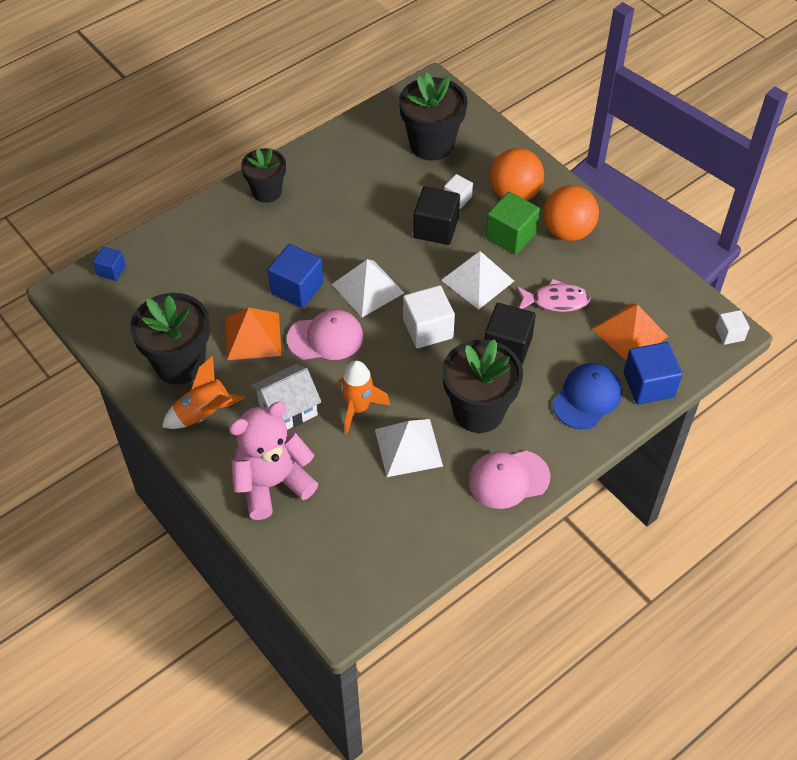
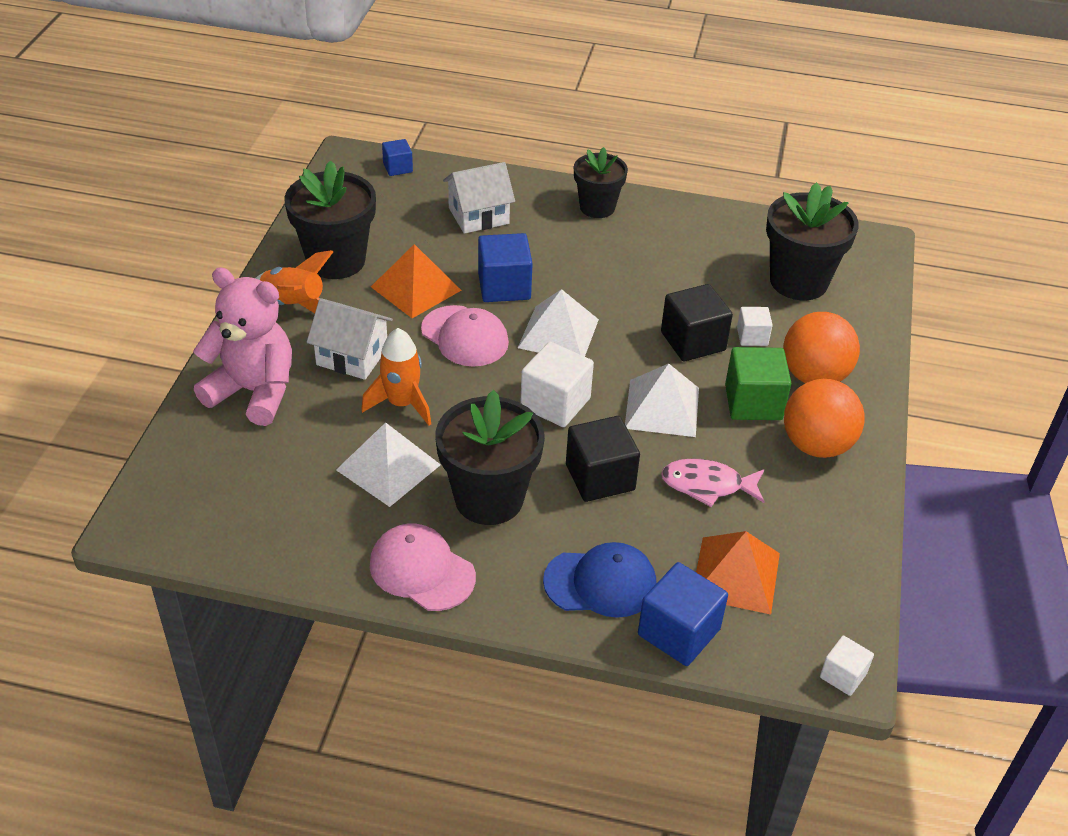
camera: 50 degrees right, 10 degrees down
pink fish [516,279,591,312] -> pink fish turned 135 degrees clockwise [661,458,765,507]
none -> white house [443,162,515,234]

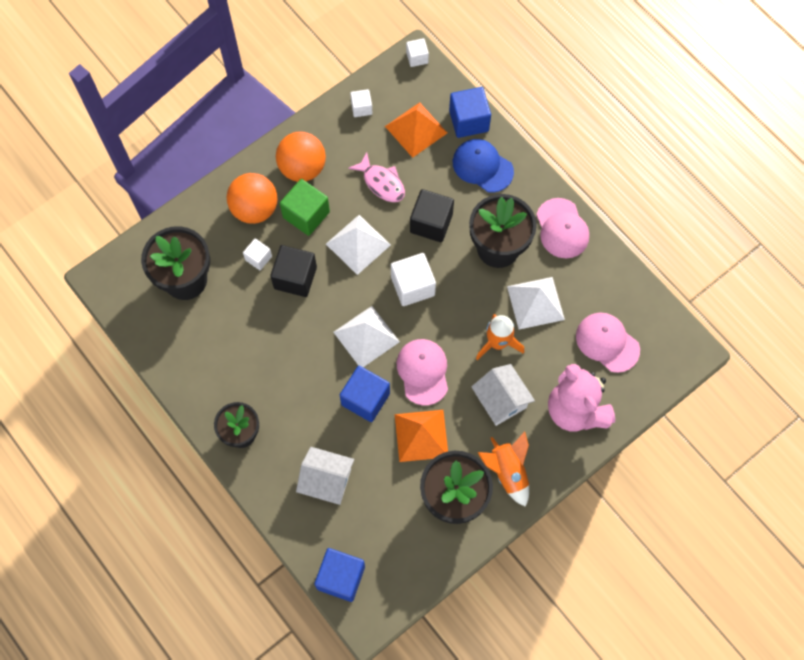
camera: 140 degrees left, 25 degrees up
blue cube [382,139,413,176] -> blue cube [314,548,365,602], size x1.76
none -> white cube [350,89,372,117]
none -> pink cap [576,313,640,373]

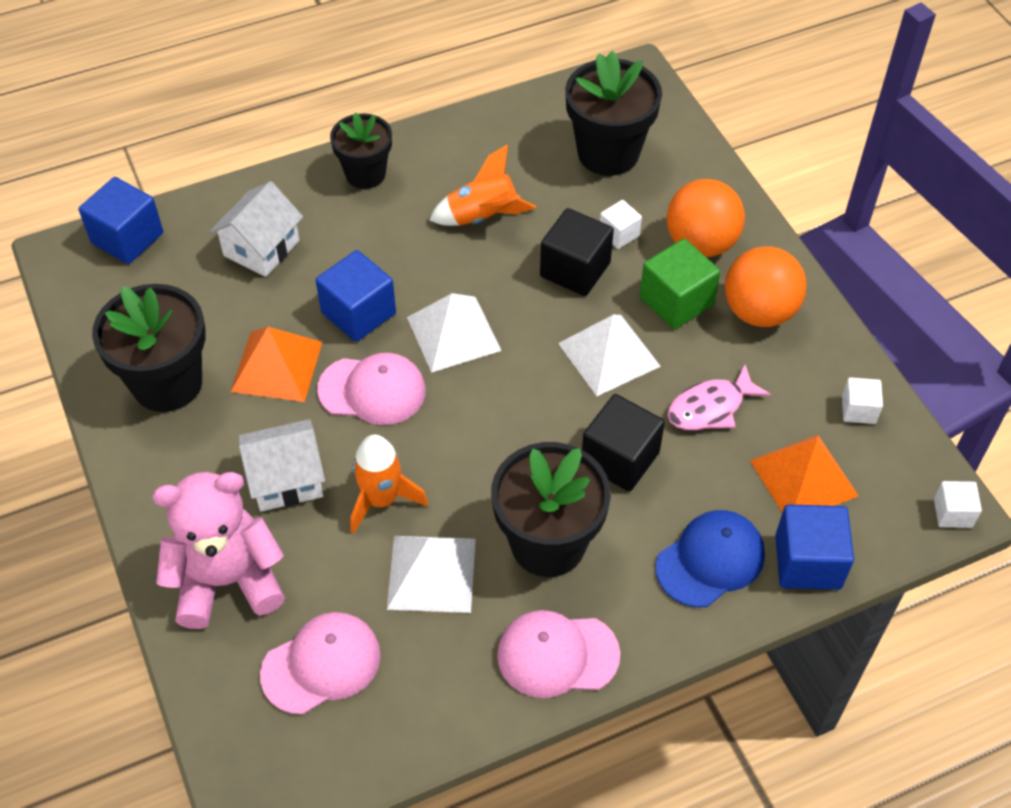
camera: 105 degrees right, 15 degrees down
white cube [391,253,436,306] -> none
orange rocket [478,432,529,507] -> orange rocket moved to [429,144,536,226]

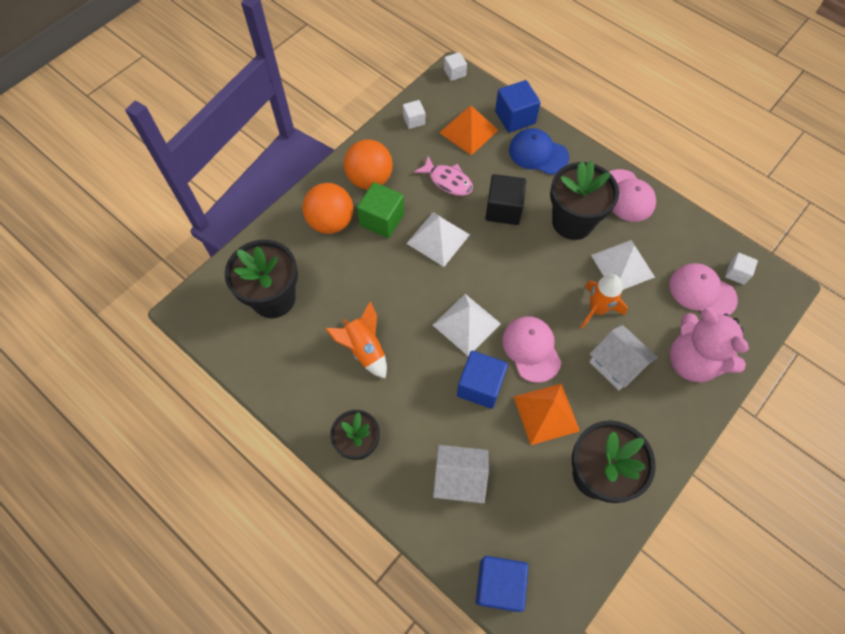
camera: 115 degrees left, 10 degrees up
black cube [540,208,614,296] -> none
white cube [600,200,642,249] -> white cube moved to [725,253,758,285]

